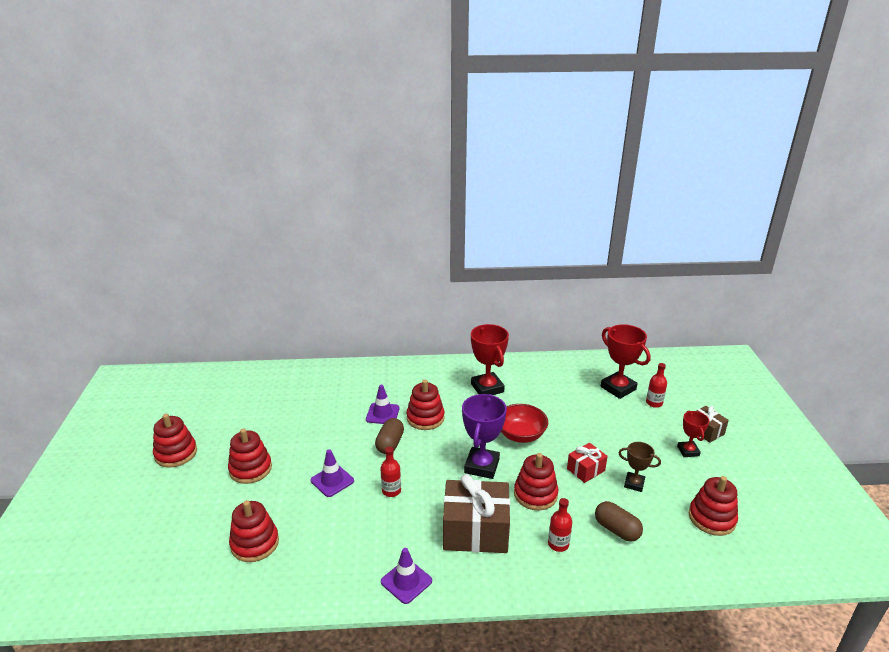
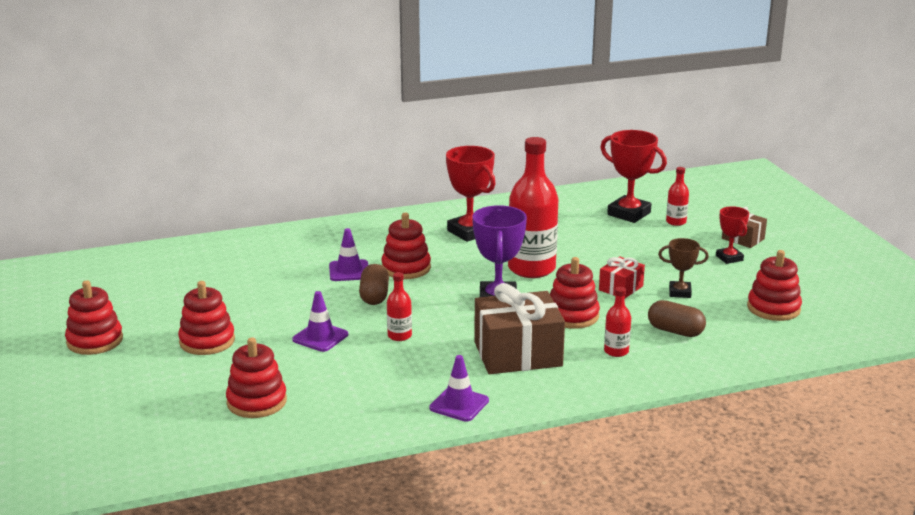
camera: 15 degrees left, 5 degrees down
red bowl [501,404,548,443] -> red bottle [508,137,558,278]

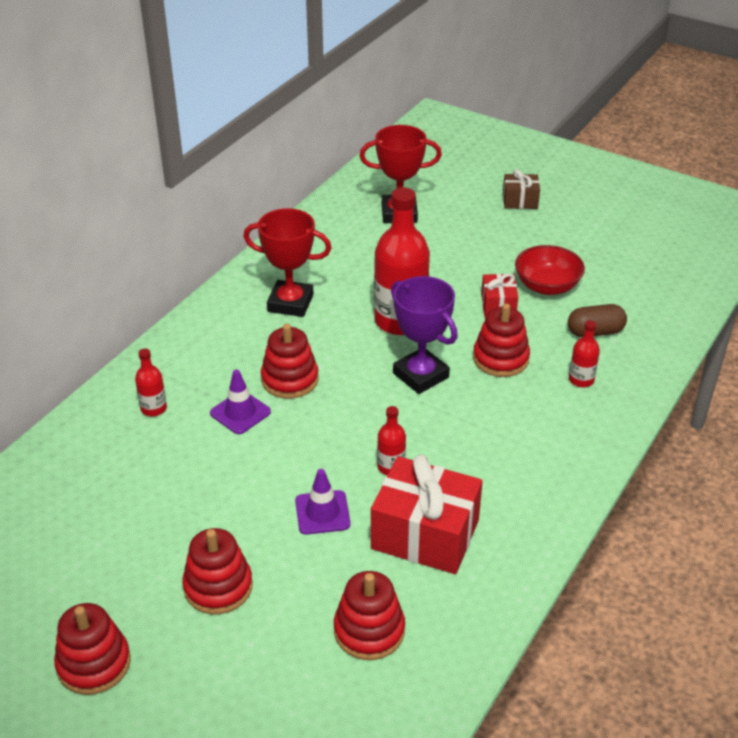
camera: 40 degrees left, 15 degrees up
brown capsule [359,264,389,305] -> none
purple traffic cone [429,355,489,422] -> none
brown gift [474,283,565,374] -> none
brown trophy [658,238,709,298] -> red bowl [515,245,585,295]
red bottle [666,167,689,226] -> red bottle moved to [135,349,167,416]
red trophy [716,206,749,264] -> none
red stacking toy [747,250,802,321] -> none
none -> red gift [371,455,483,574]

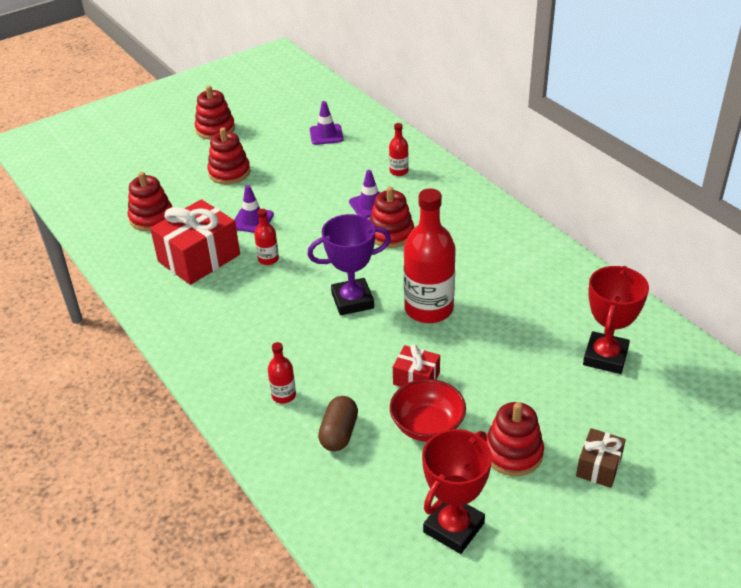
camera: 115 degrees right, 0 degrees up
red trophy [243,208,331,317] -> red trophy moved to [422,429,492,554]
red stacking toy [473,303,530,377] -> red stacking toy moved to [486,402,544,476]
none -> purple traffic cone [310,101,343,145]

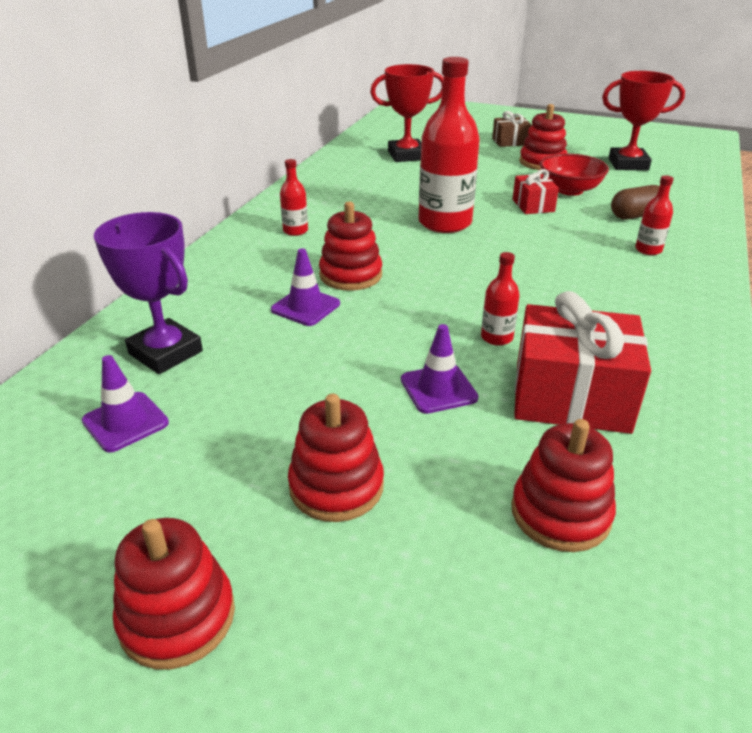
camera: 125 degrees left, 5 degrees down
purple trophy [307,214,391,315] -> purple trophy moved to [94,212,203,374]
red bottle [389,123,409,176] -> red bottle moved to [280,159,308,236]

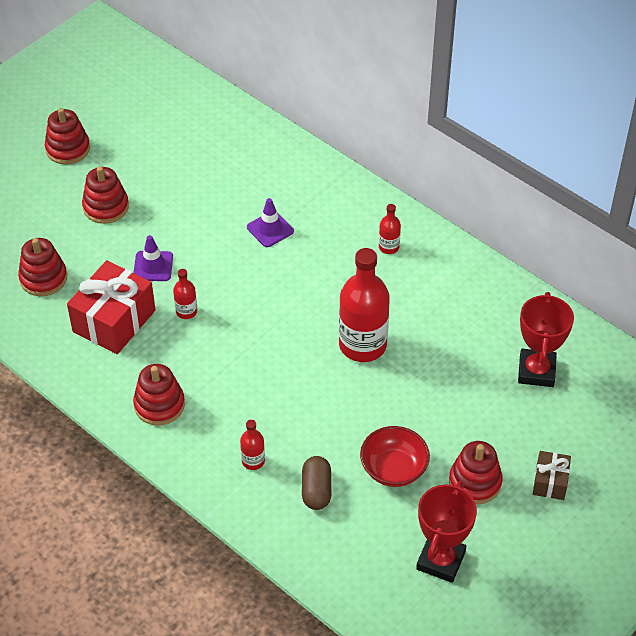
camera: 110 degrees right, 15 degrees up
purple traffic cone [82,355,169,452] -> none
purple trophy [94,212,203,374] -> none
red stacking toy [319,202,382,291] -> red stacking toy moved to [133,364,185,426]
red gift [513,169,559,214] -> none

